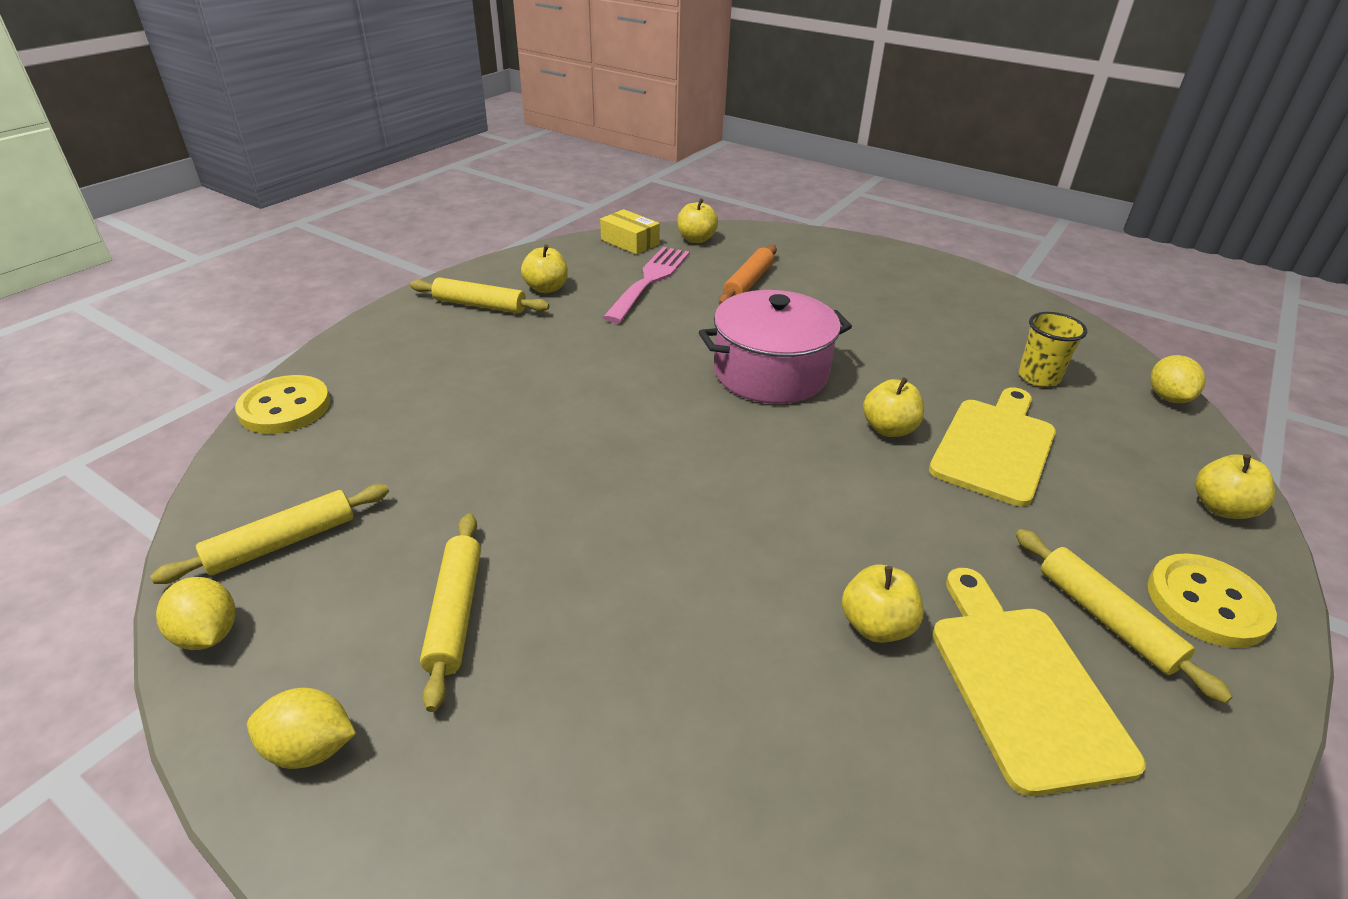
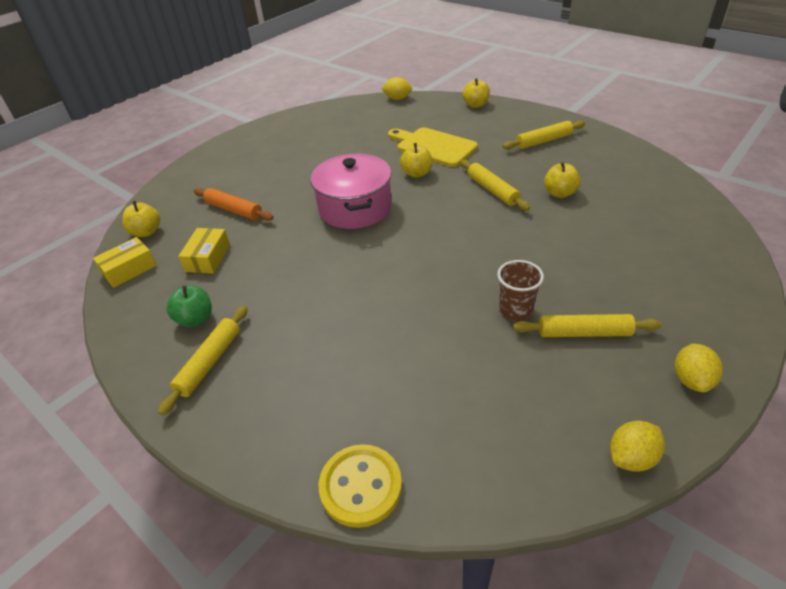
camera: 80 degrees left, 5 degrees up
yellow rolling pin [150,484,389,584] -> yellow rolling pin moved to [460,159,530,211]
yellow apple [521,244,568,293] -> green apple [167,285,212,327]
pink fork [603,247,690,323] -> yellow box [178,228,230,274]
yellow cutting board [932,568,1146,796] -> none
yellow cup [1018,312,1087,387] -> none
yellow button [1147,553,1277,648] -> none
none -> brown cup [497,260,544,321]

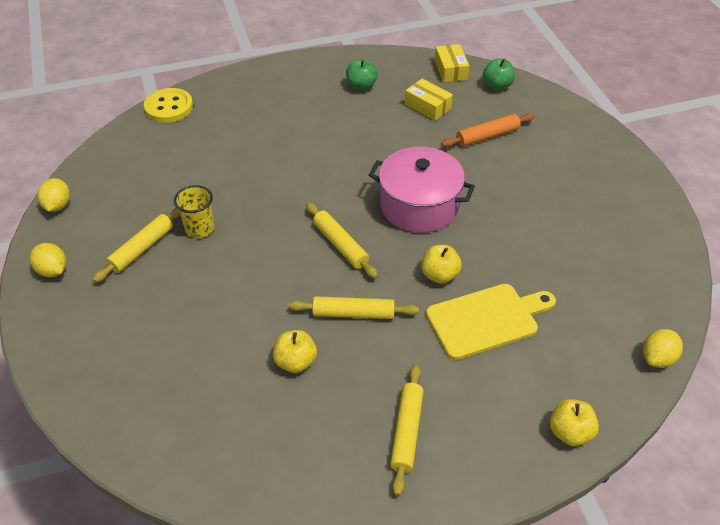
camera: 120 degrees right, 5 degrees up
yellow apple [122,201,160,237] -> green apple [483,58,515,90]
yellow rolling pin [158,306,248,416] -> yellow rolling pin moved to [306,203,378,279]
brown cup [497,260,544,321] -> yellow cup [174,185,214,238]

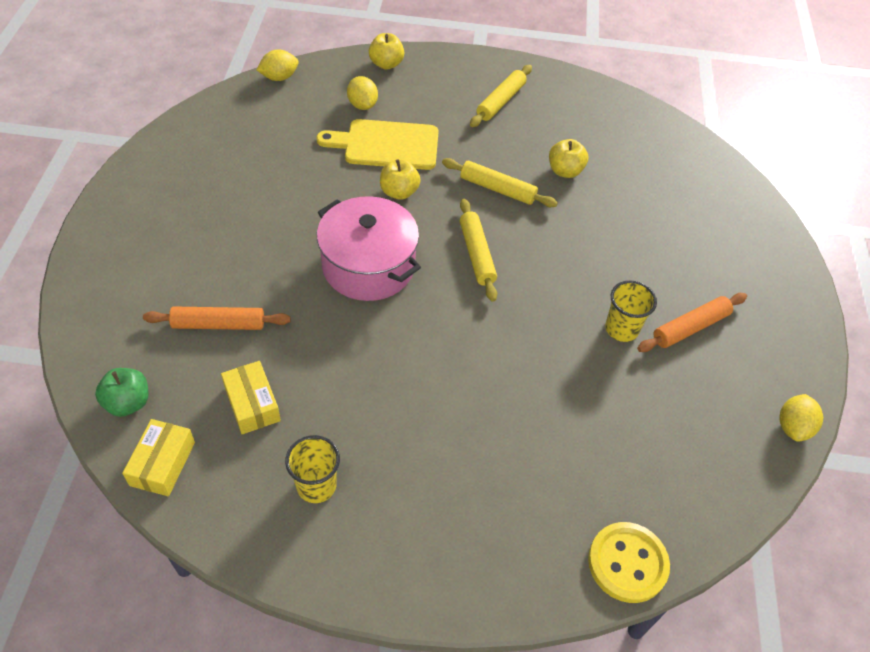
camera: 160 degrees left, 5 degrees up
yellow lemon [30,243,66,277] -> yellow lemon moved to [347,76,378,110]
yellow rolling pin [93,208,181,283] -> orange rolling pin [637,293,747,352]
green apple [346,59,378,91] -> yellow cup [285,435,340,503]

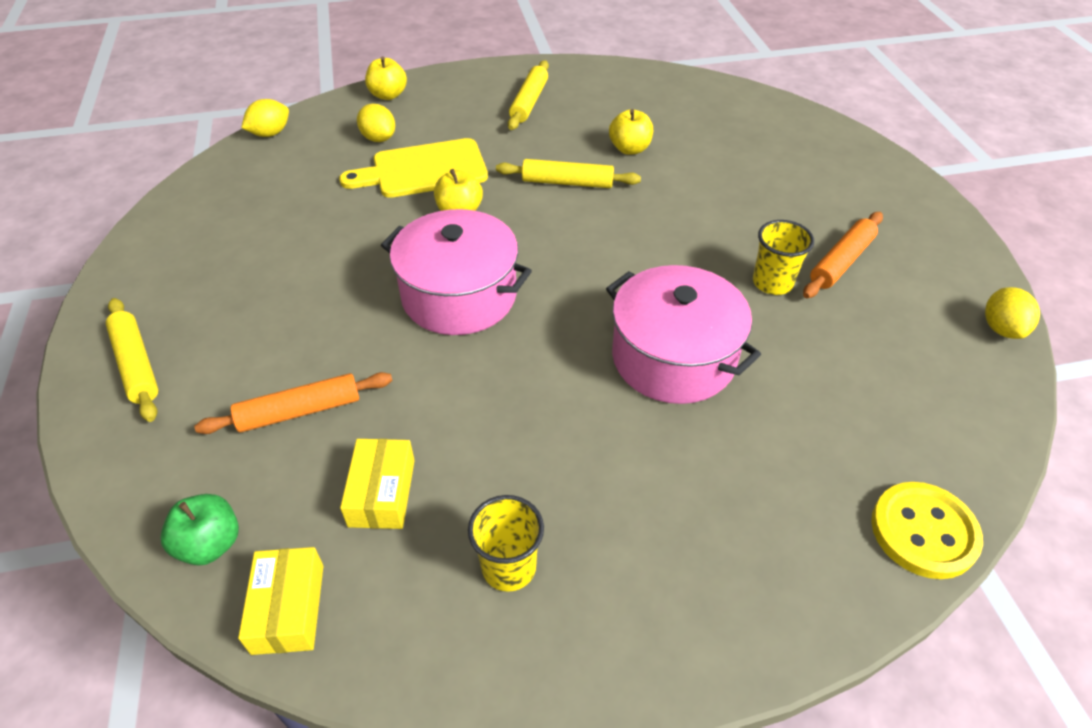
camera: 15 degrees left, 5 degrees down
yellow box [221,361,281,434] -> yellow box turned 45 degrees clockwise [340,439,415,529]
yellow rolling pin [460,199,497,302] -> yellow rolling pin moved to [106,298,159,422]
none -> pink pot [606,265,761,404]

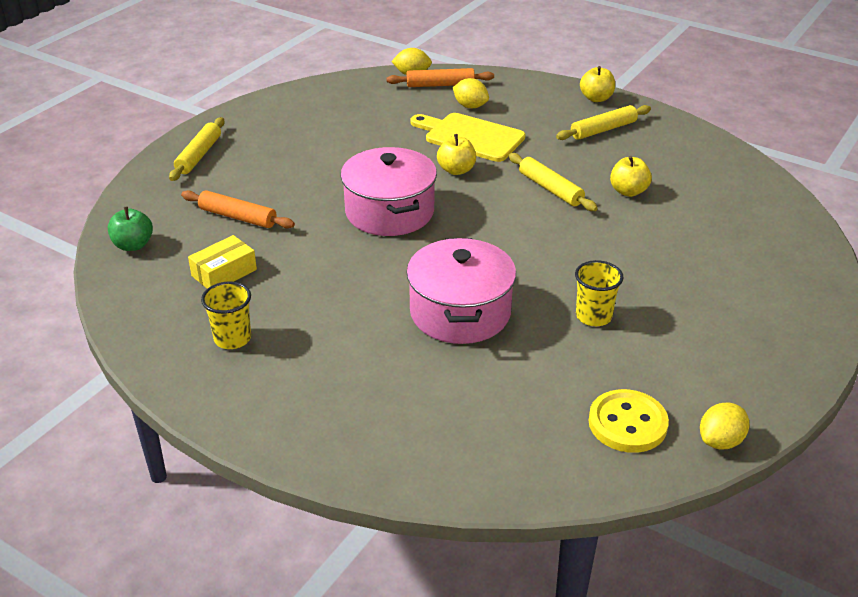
camera: 45 degrees right, 10 degrees down
yellow box [238,547,323,655] -> none
yellow lemon [357,104,395,142] -> yellow lemon turned 60 degrees counterclockwise [453,78,489,108]
yellow apple [365,57,407,100] -> yellow apple moved to [580,66,615,102]
orange rolling pin [803,212,883,298] -> orange rolling pin moved to [387,68,494,87]
yellow button [871,482,983,579] -> yellow button moved to [588,389,669,453]

